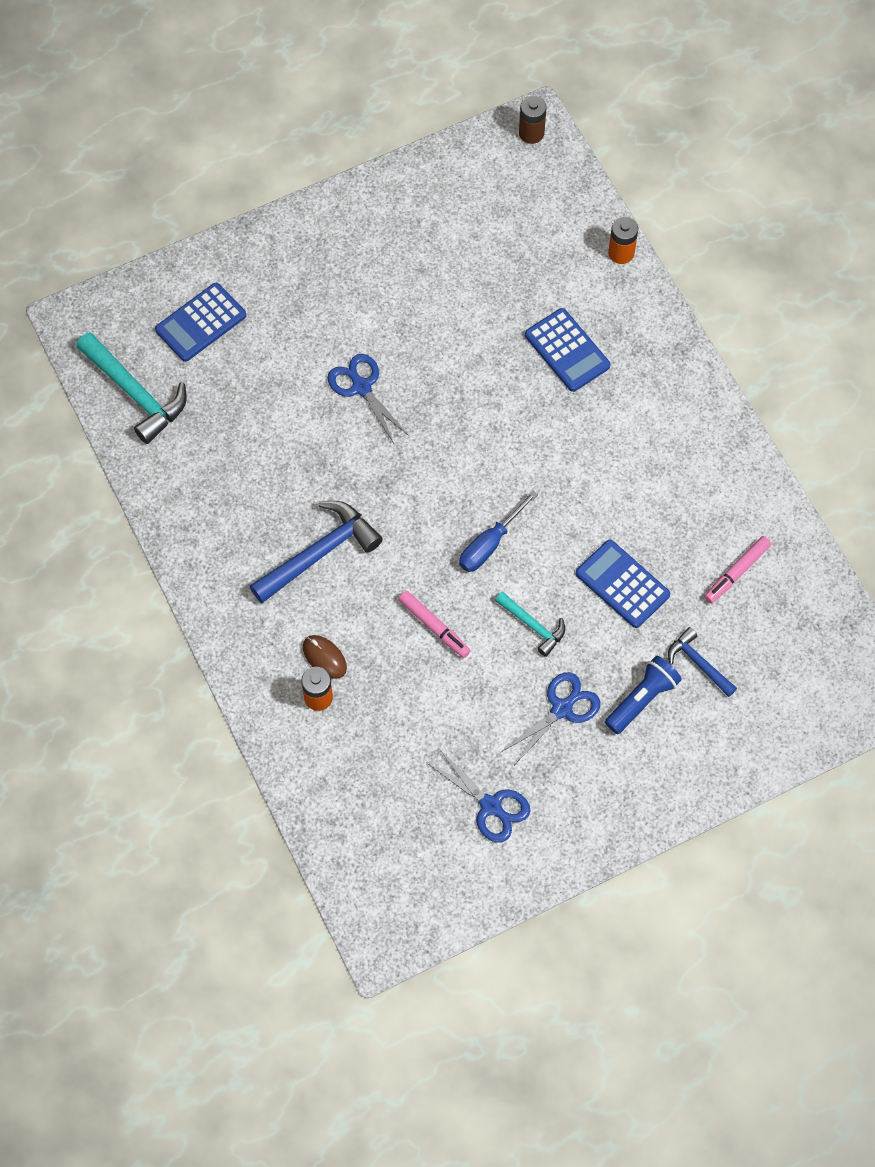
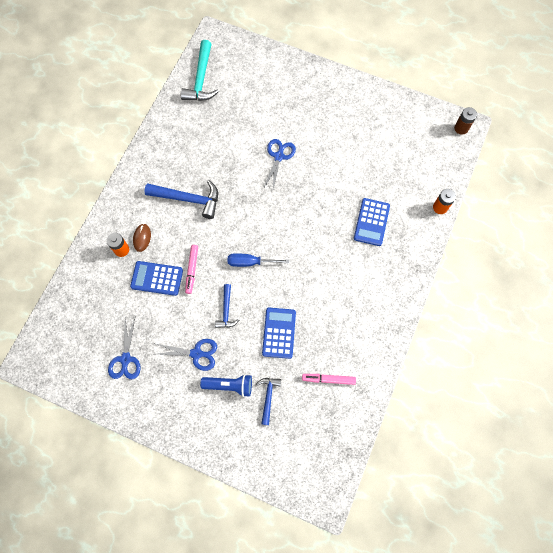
camera: 50 degrees right, 5 degrees up
blue calculator [155,283,246,362] -> blue calculator moved to [130,261,183,296]
turquoise hammer [495,591,565,657] -> blue hammer [215,284,239,328]

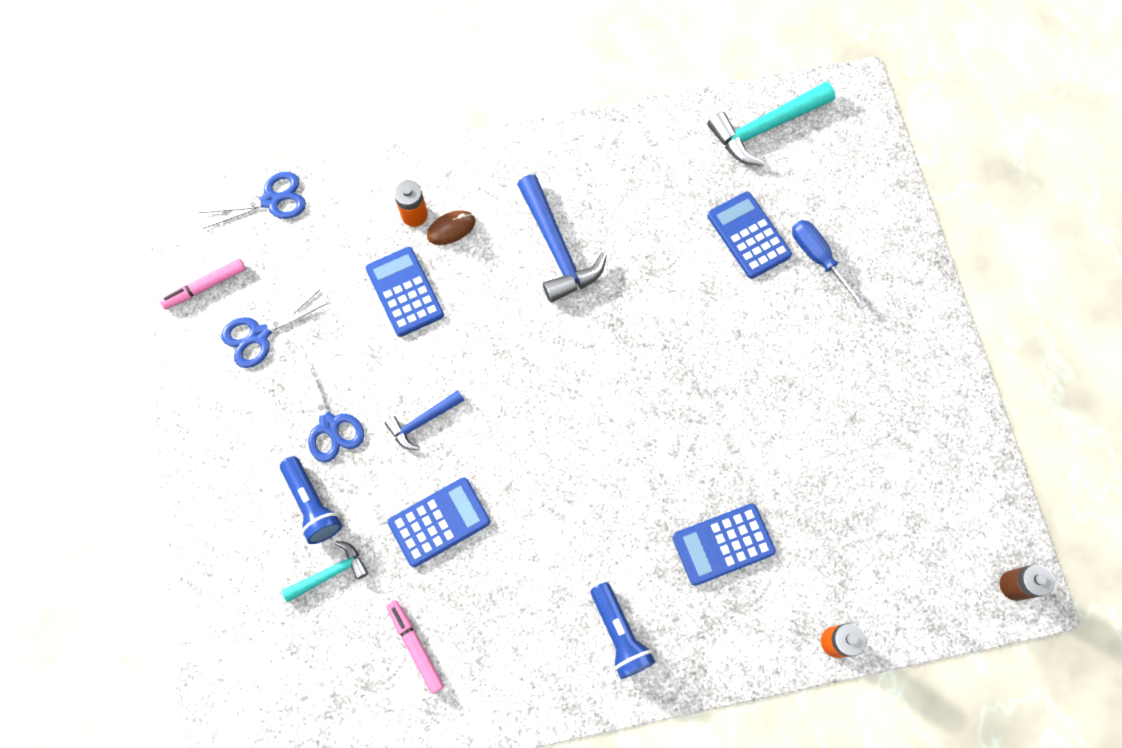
camera: 55 degrees right, 0 degrees up
pink marker [185,245,198,294] -> pink marker moved to [160,258,246,309]
blue screwdriver [228,253,289,267] -> blue screwdriver moved to [792,220,867,309]
blue hammer [256,378,281,425] -> turquoise hammer [281,541,368,603]
blue scissors [263,139,296,189] -> blue scissors moved to [199,172,306,229]
none -> blue flashlight [591,582,655,679]
none -> blue calculator [707,192,792,279]

